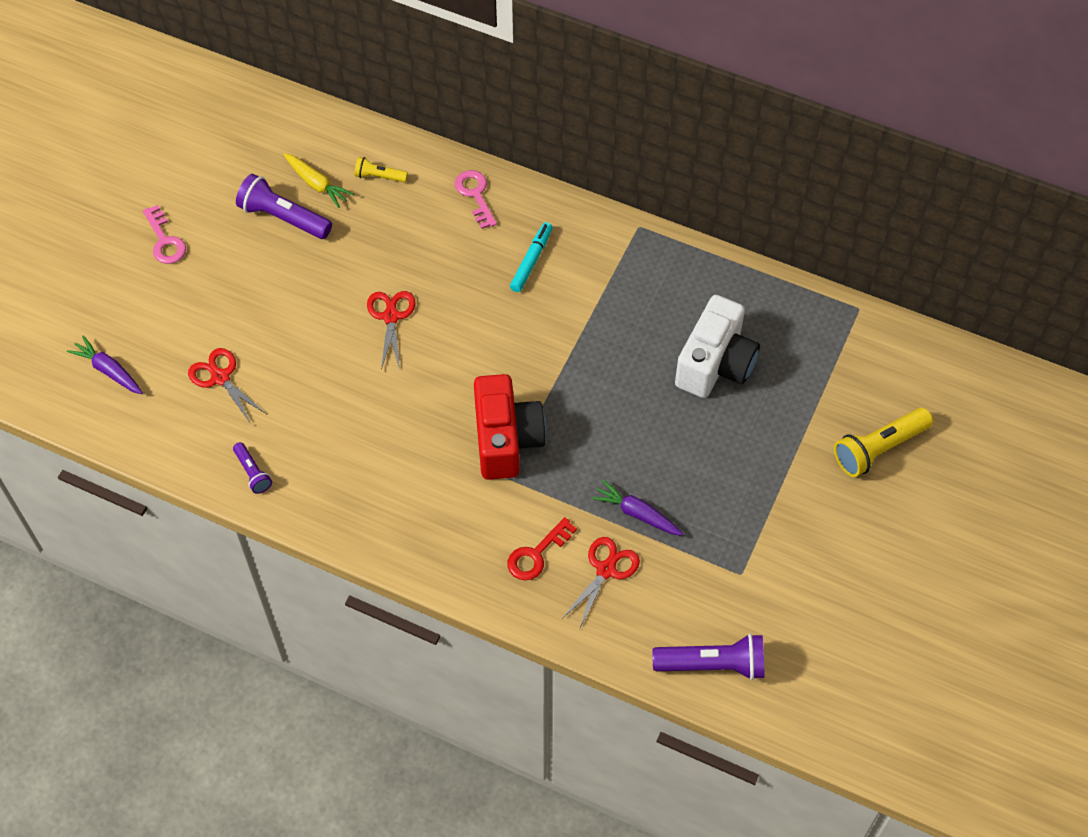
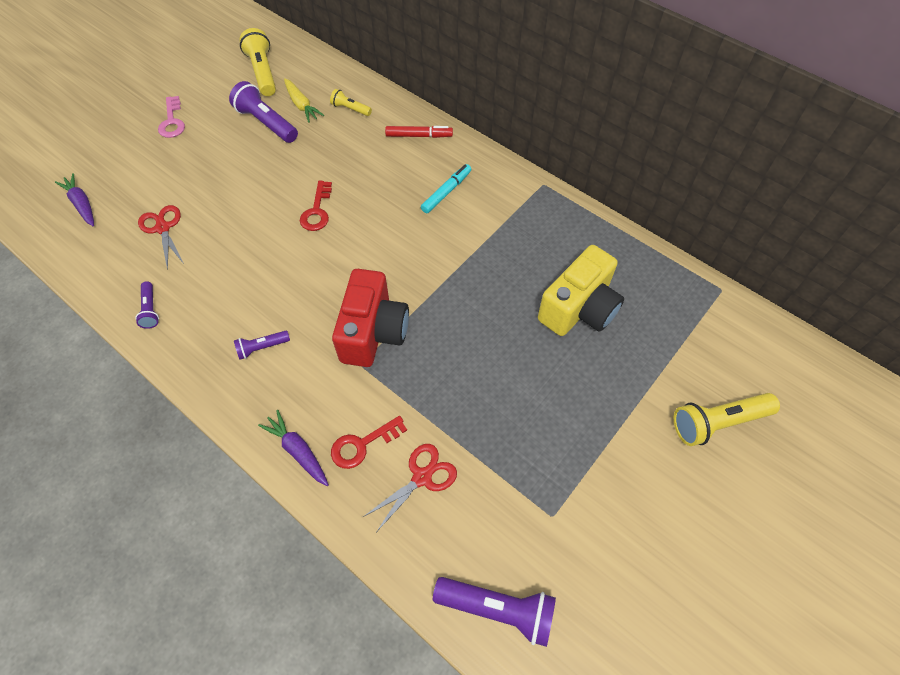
camera: 15 degrees right, 0 degrees up
red scissors [367,291,416,370] -> red key [300,181,332,231]
pink key [455,170,497,229] -> red marker [385,126,453,138]
purple carrot [591,479,683,536] -> purple carrot moved to [258,410,329,486]
white camera [675,295,760,398] -> yellow camera [538,245,624,336]
none -> purple flashlight [234,331,290,360]
none -> yellow flashlight [240,28,276,96]

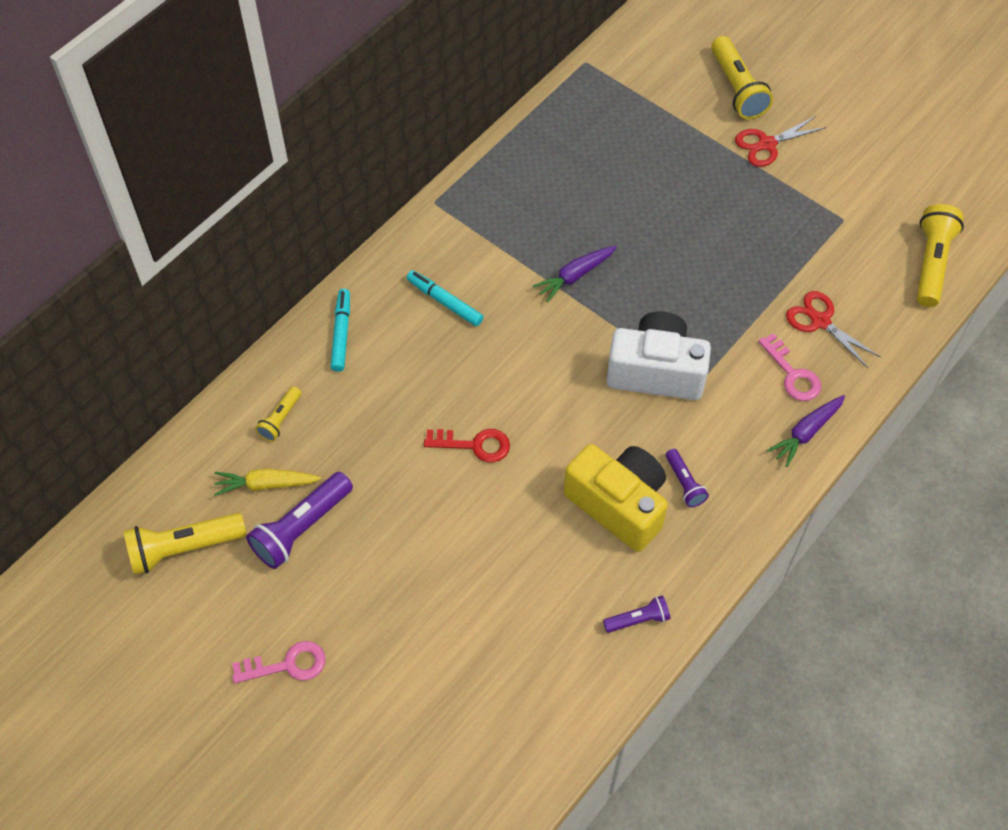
camera: 90 degrees left, 0 degrees up
purple carrot [55,173,94,226] -> purple carrot moved to [533,246,617,302]
red scissors [138,205,184,270] -> red scissors moved to [735,116,826,167]
yellow carrot [284,78,324,123] -> yellow carrot turned 150 degrees counterclockwise [214,469,321,496]
red key [331,416,407,469] -> pink key [758,333,821,401]
red camera [332,269,409,367] -> white camera [606,311,711,400]
red marker [385,126,453,138] -> turquoise marker [331,289,350,372]
purple flashlight [433,577,556,647] -> yellow flashlight [917,204,964,307]
yellow camera [538,245,624,336] -> yellow camera moved to [564,444,668,552]

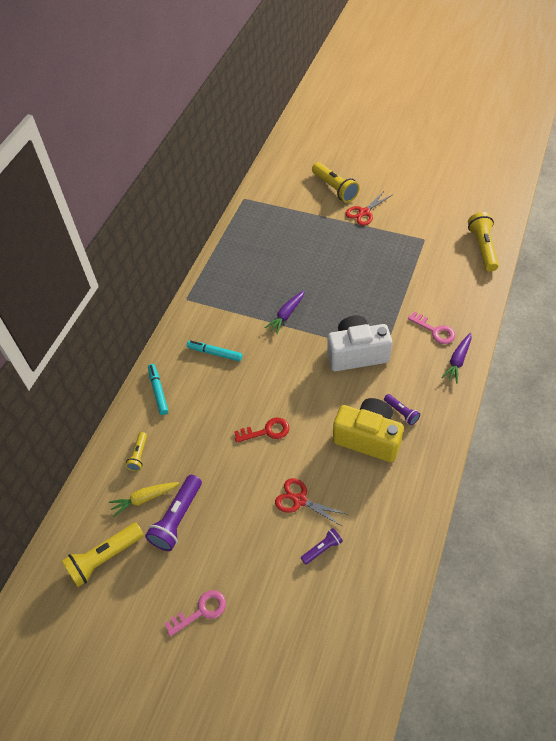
camera: 15 degrees left, 5 degrees down
purple flashlight [603,595,670,633] -> purple flashlight moved to [301,528,343,565]
red scissors [786,291,880,368] -> red scissors moved to [275,478,346,526]

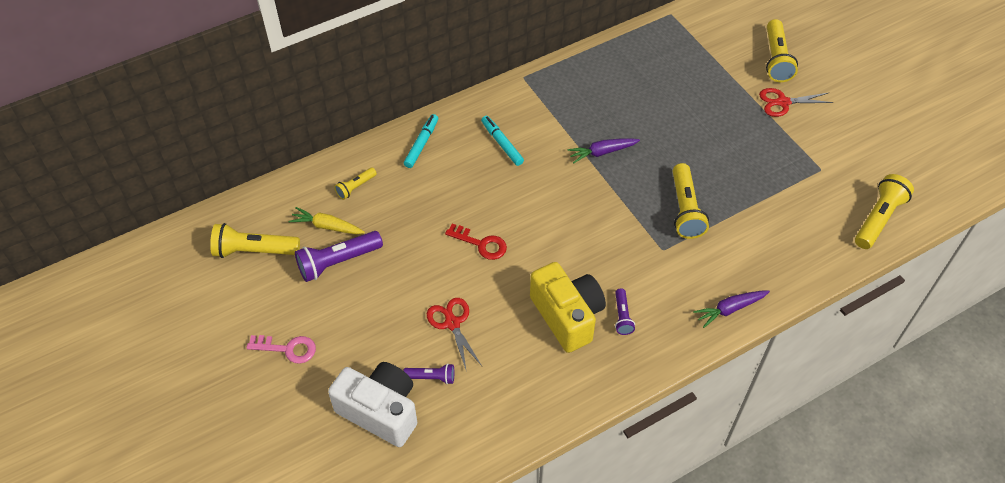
camera: 35 degrees right, 0 degrees up
white camera [327,315,392,371] -> white camera moved to [328,362,418,447]
pink key [408,311,455,344] -> none
none -> yellow flashlight [673,163,709,239]

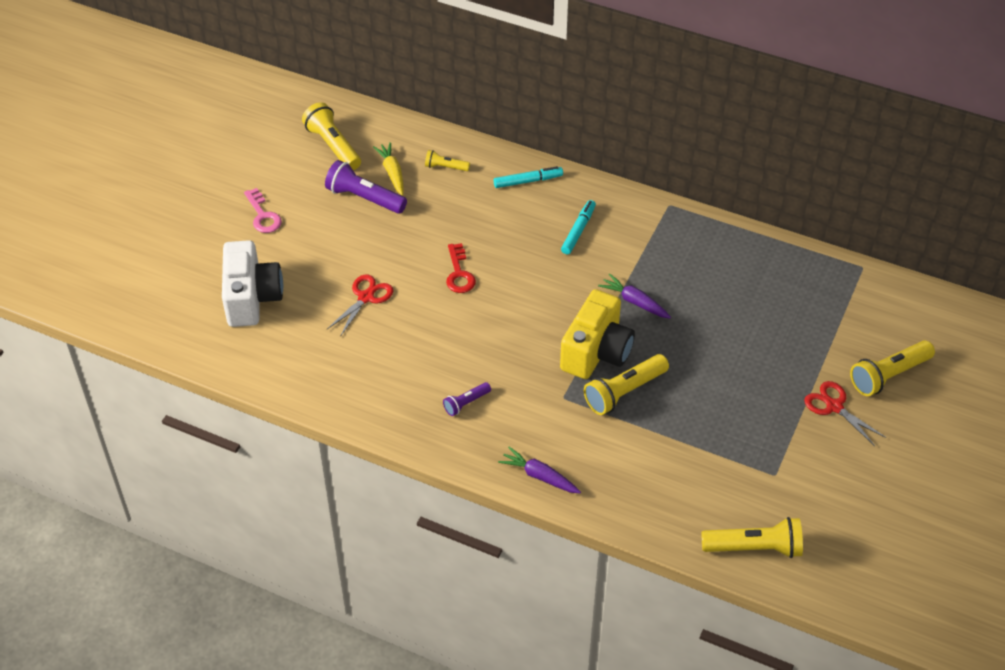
camera: 55 degrees right, 5 degrees down
purple flashlight [403,364,454,384] -> none
yellow camera [530,262,606,353] -> yellow camera moved to [560,289,635,379]

